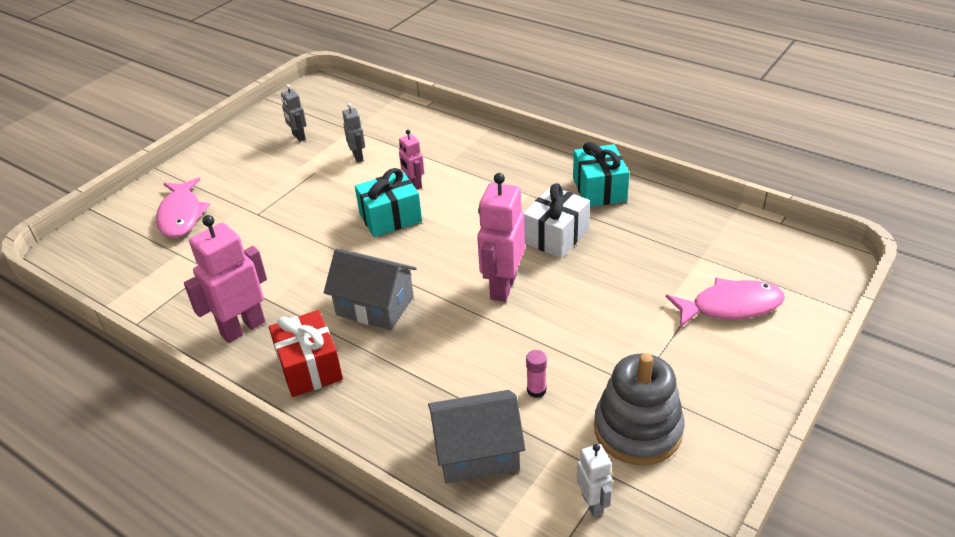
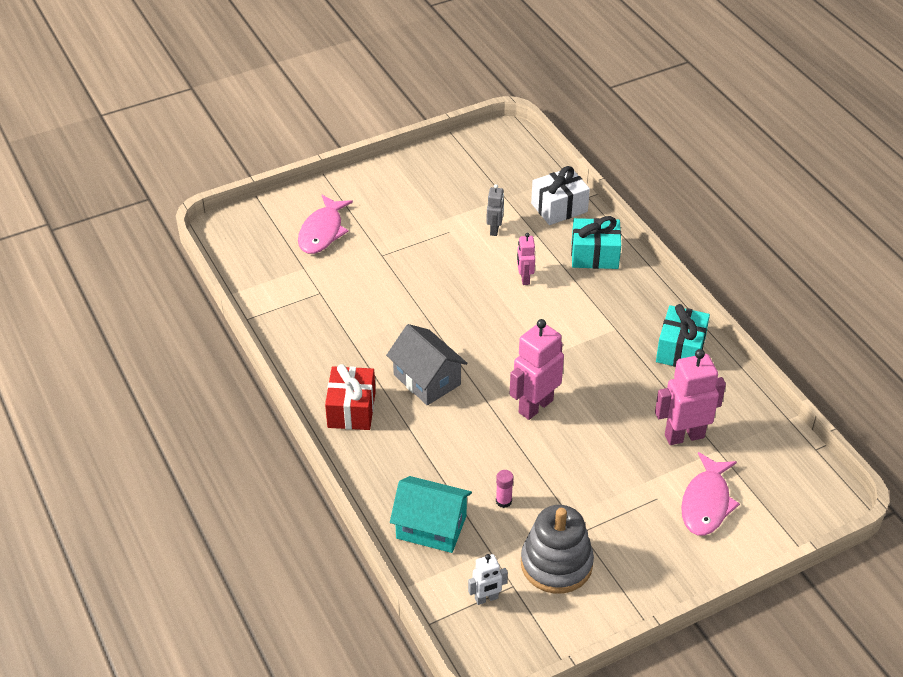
camera: 25 degrees right, 5 degrees up
pink robot [184,215,267,343] -> pink robot moved to [655,349,726,445]
grey robot [281,84,307,142] -> none
turquoise gift [355,168,422,237] -> turquoise gift moved to [571,216,621,269]
grey house [428,390,526,484] -> turquoise house [390,476,472,553]
white gift [523,183,590,258] -> white gift moved to [531,166,590,225]
white robot [577,444,613,517] -> white robot turned 60 degrees clockwise [468,554,508,605]
pink fish [666,278,785,327] -> pink fish turned 90 degrees clockwise [681,452,740,536]

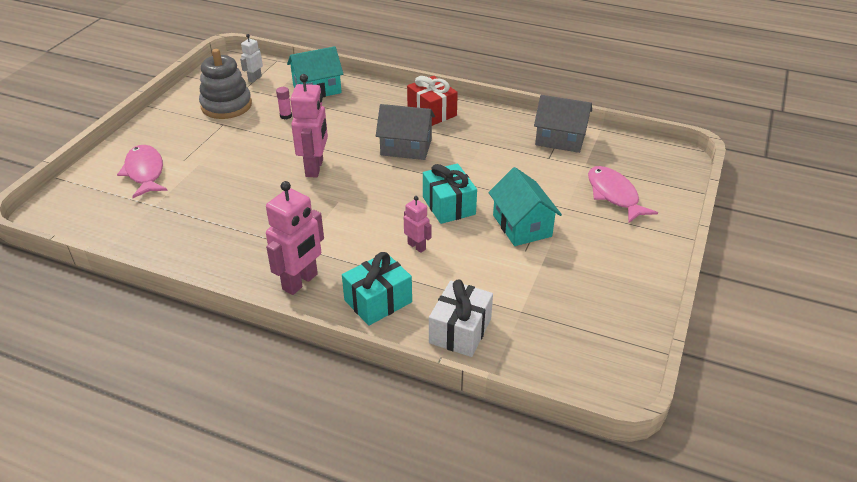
camera: 140 degrees right, 5 degrees down
grey robot [486,184,504,236] -> none
pink robot [655,349,726,445] -> pink robot moved to [266,181,324,295]
turquoise gift [656,304,710,367] -> turquoise gift moved to [423,163,477,224]
none -> turquoise house [489,167,562,246]
none -> grey house [534,95,592,153]

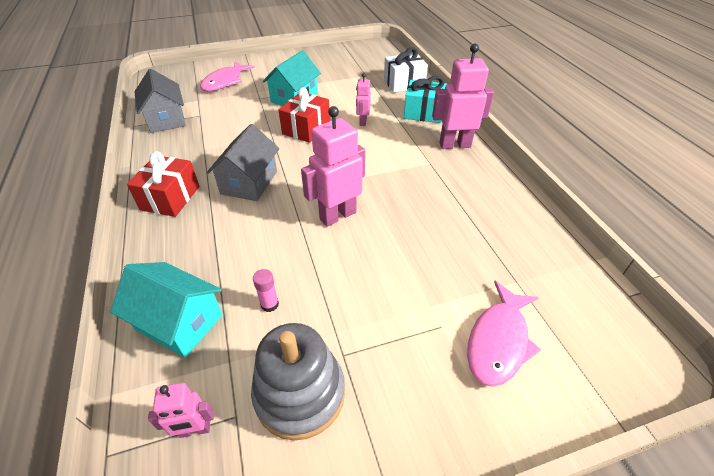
camera: 130 degrees left, 5 degrees up
white robot [240,34,263,83] -> pink robot [148,383,214,438]
grey house [376,104,435,160] -> grey house turned 45 degrees clockwise [207,124,279,201]
turquoise gift [423,163,477,224] -> red gift [278,87,330,143]

